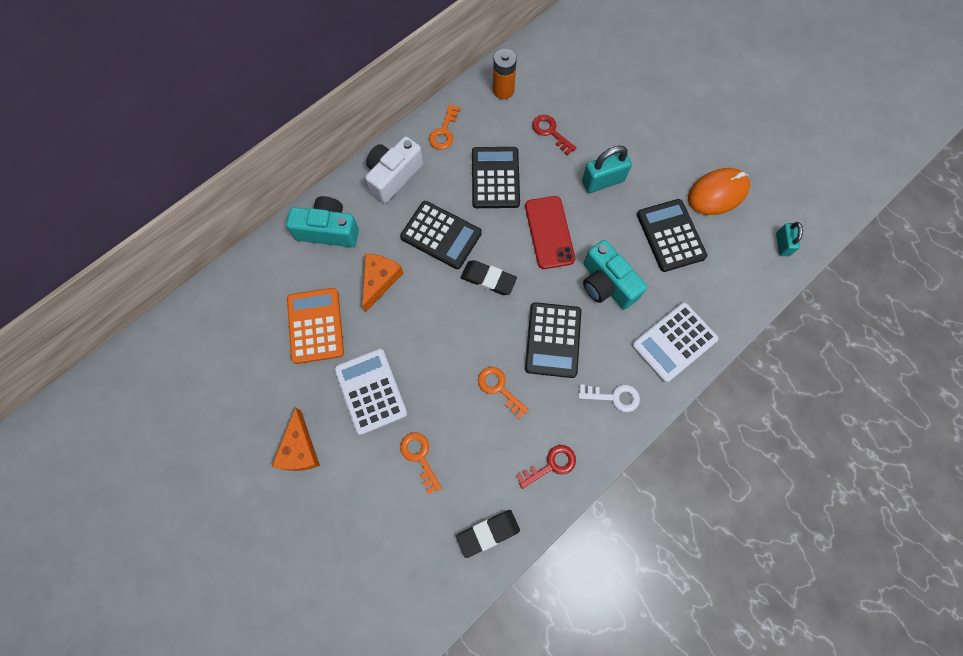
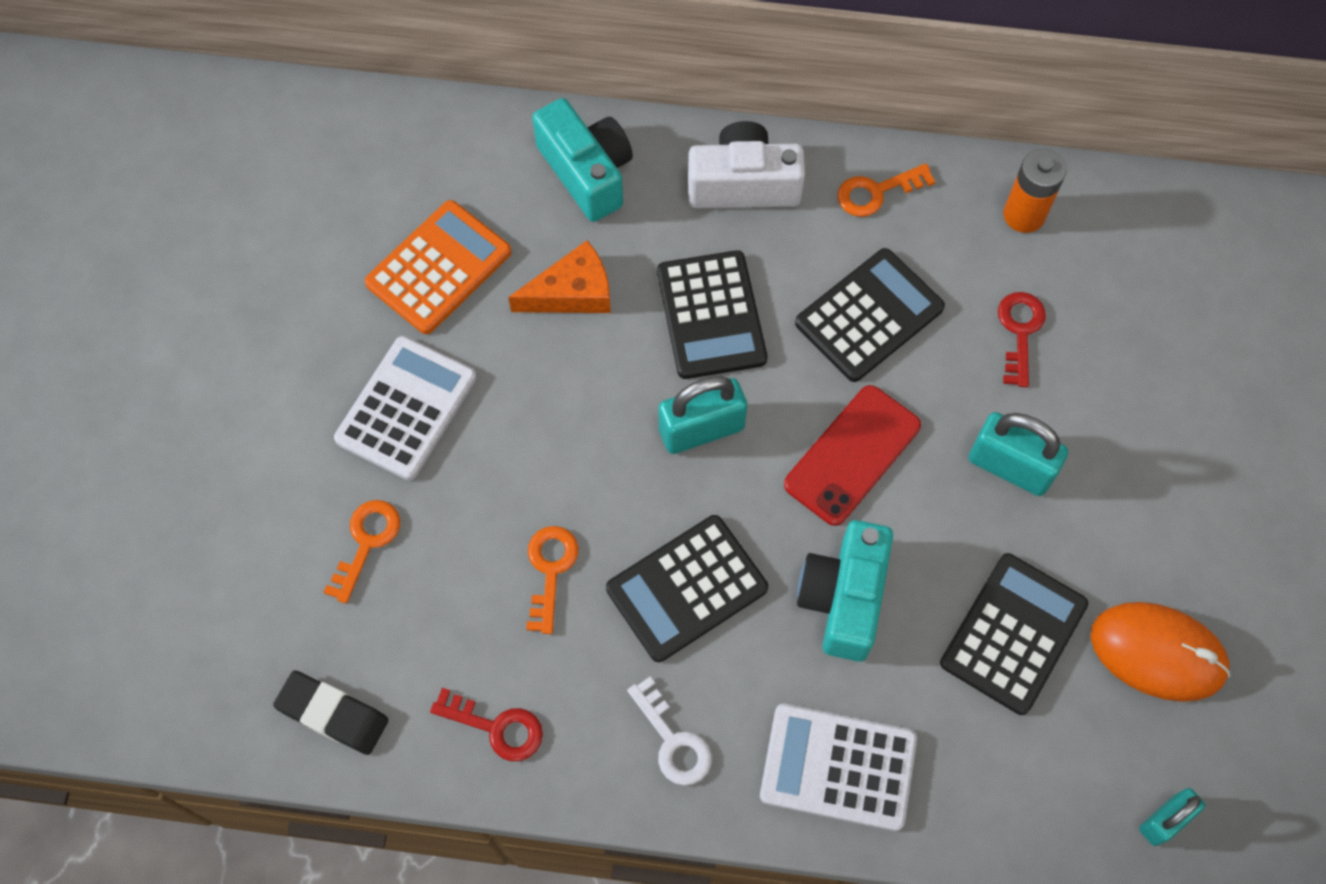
camera: 50 degrees right, 5 degrees down
orange cheese [271,407,320,471] -> none
black eraser [461,260,517,295] -> turquoise padlock [659,376,748,454]

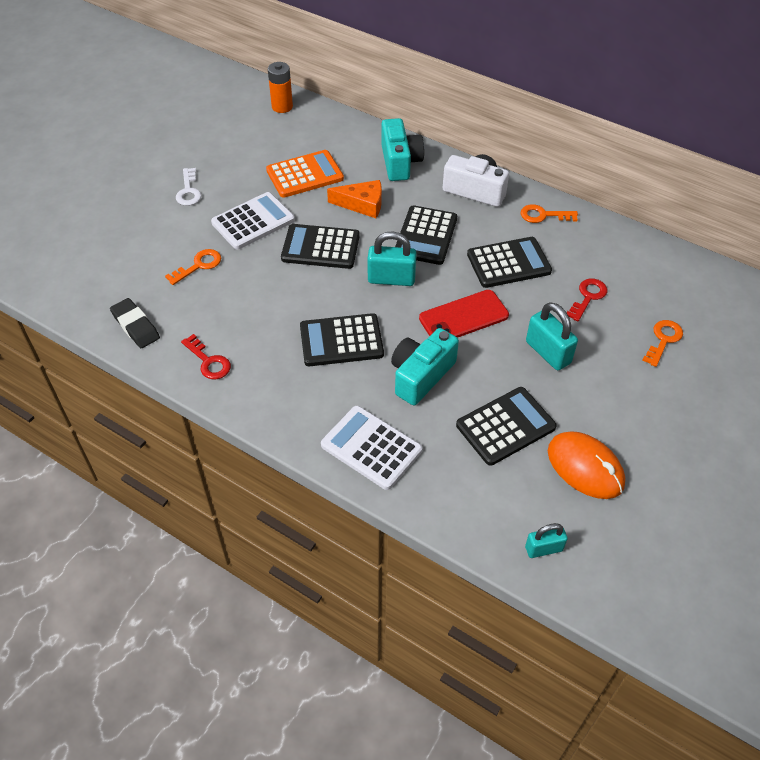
camera: 25 degrees right, 15 degrees down
orange key [526,526,579,634] -> orange key moved to [642,320,683,367]
white key [627,677,712,786] -> white key moved to [176,168,202,206]
orange battery [1003,149,1067,233] -> orange battery moved to [268,62,293,113]
none -> black calculator [281,224,360,269]

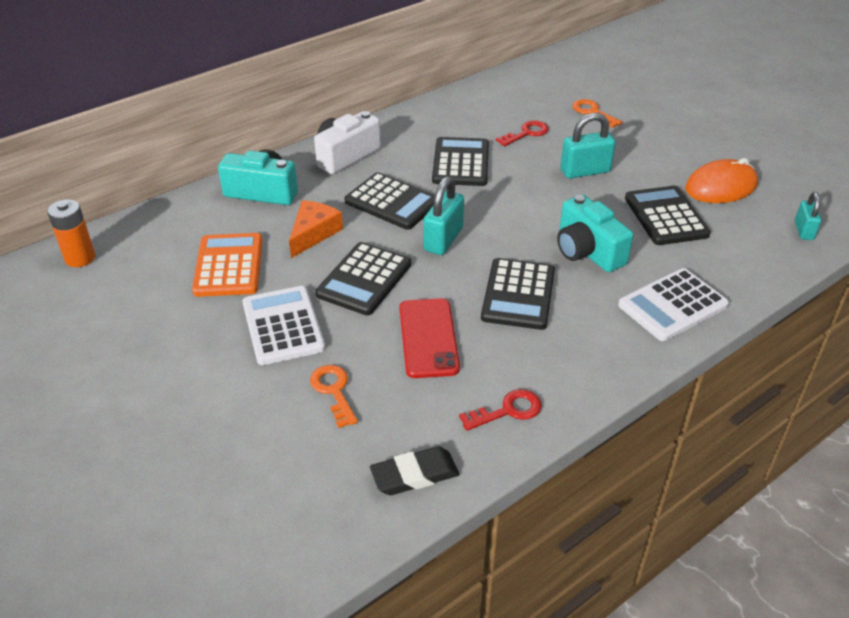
camera: 70 degrees left, 10 degrees down
white key [176,168,202,206] -> none
red phone [419,290,509,338] -> red phone moved to [399,298,460,378]
orange key [521,204,578,223] -> none
red key [567,279,607,321] -> red key turned 90 degrees clockwise [496,120,549,146]

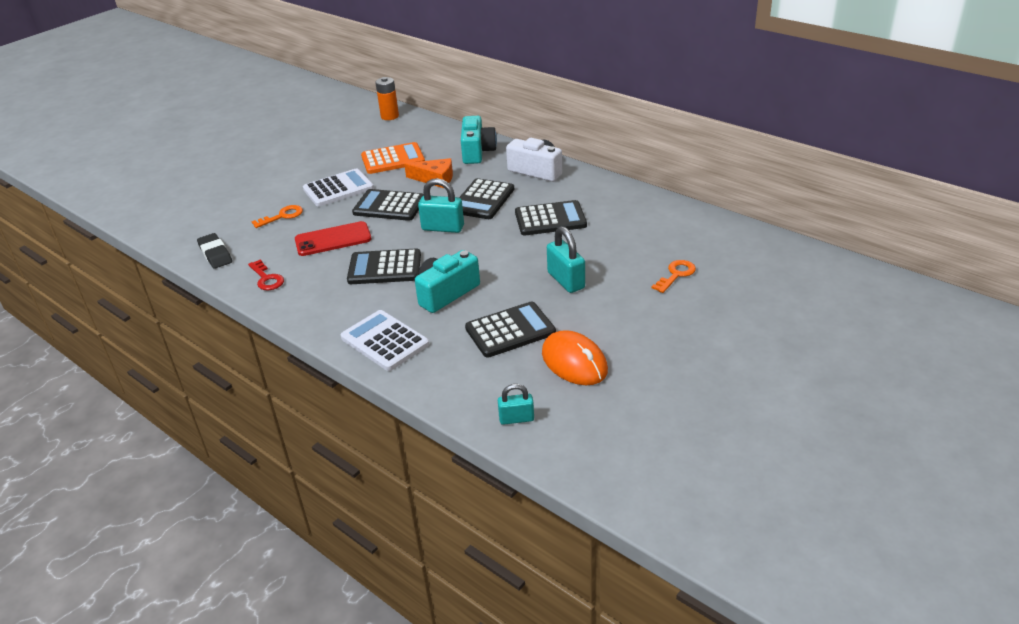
camera: 80 degrees right, 5 degrees down
red key [496,120,549,146] -> none

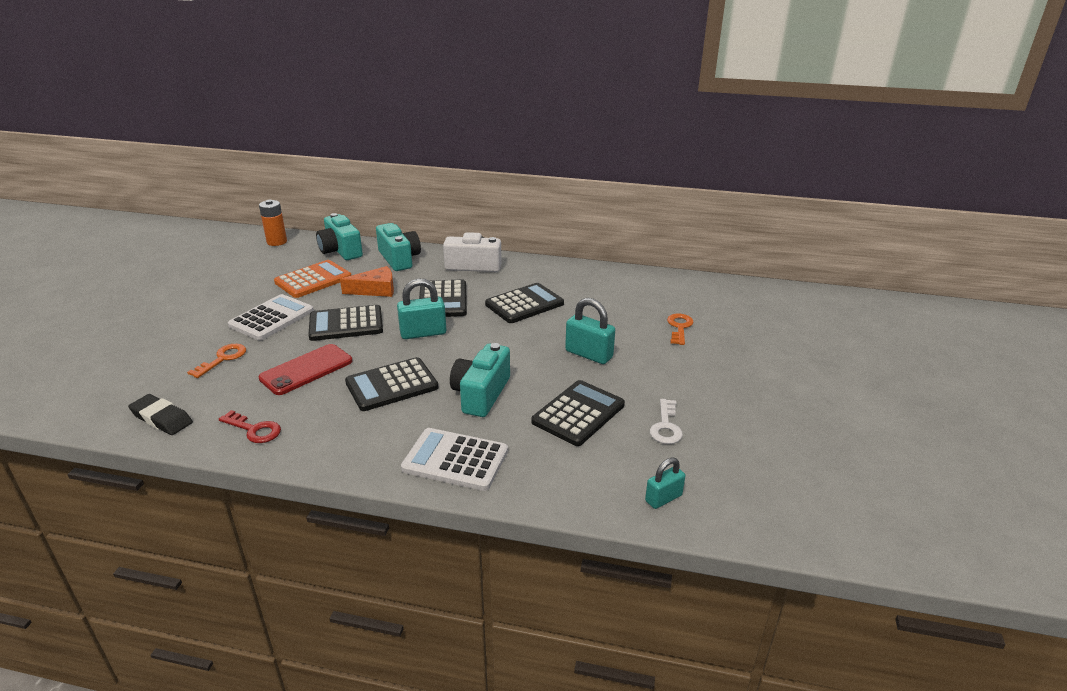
camera: 30 degrees left, 5 degrees down
orange mouse [542,330,608,385] -> white key [650,399,683,444]
none -> turquoise camera [316,213,363,260]

